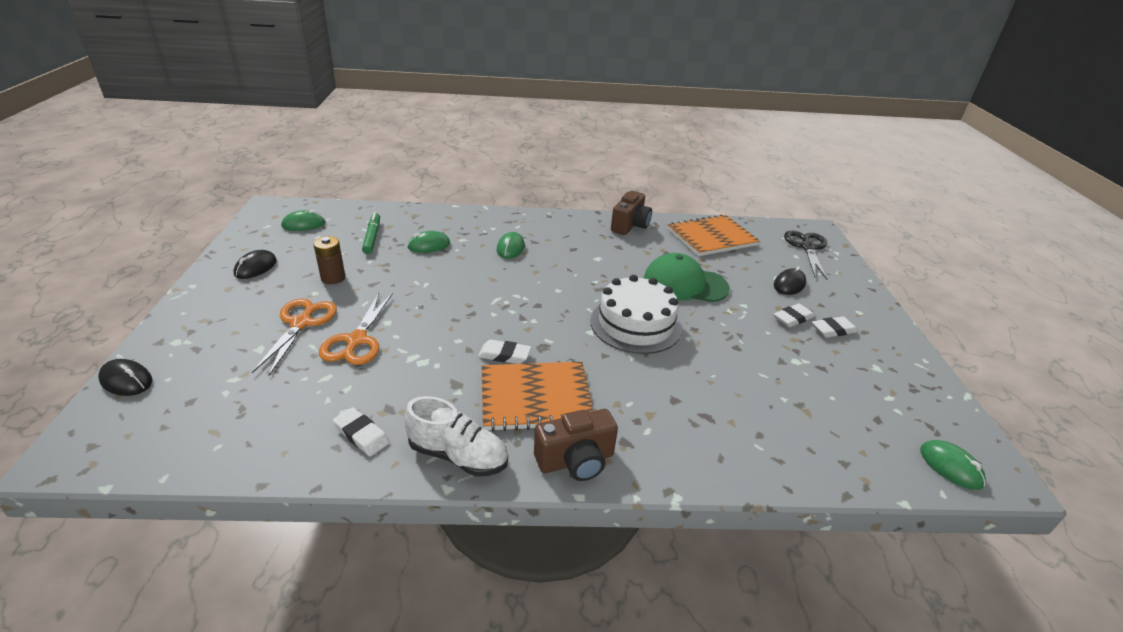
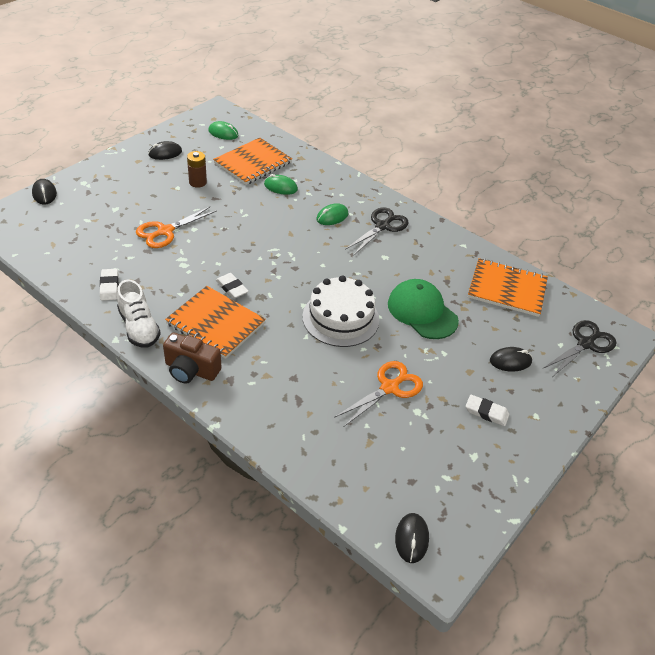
camera: 40 degrees right, 10 degrees up
orange scissors [252,298,337,376] -> orange scissors moved to [334,361,423,427]
green marker [362,212,380,254] -> orange notebook [213,138,292,185]
brown camera [611,191,652,235] -> none
white eraser [774,303,815,327] -> none
green mouse [920,440,986,490] -> black mouse [395,513,429,563]
none -> black scissors [346,207,409,255]

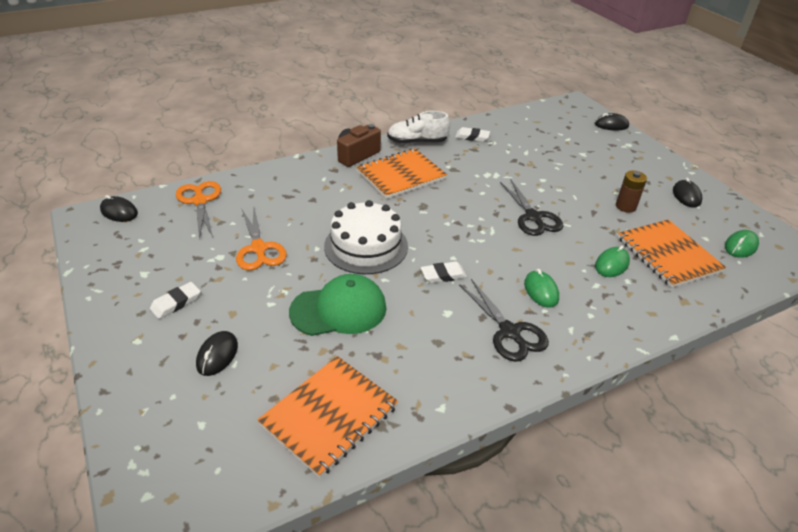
camera: 115 degrees right, 5 degrees down
orange scissors [136,207,217,248] -> orange scissors moved to [176,181,221,239]
white eraser [216,273,249,299] -> white eraser moved to [421,261,467,283]
black scissors [542,320,616,376] -> black scissors moved to [500,180,563,236]

